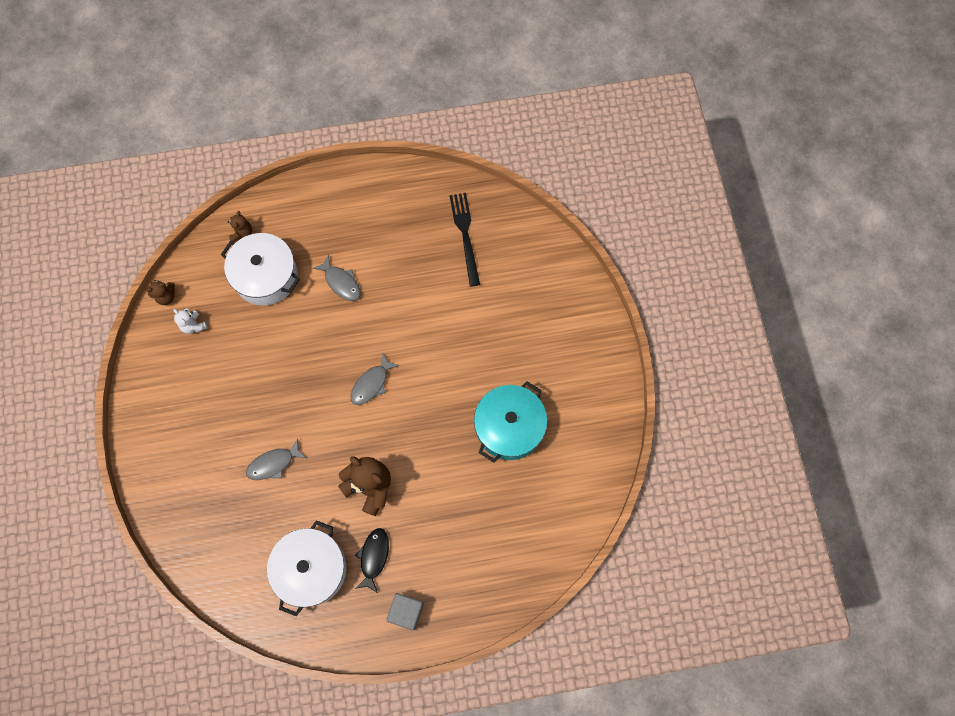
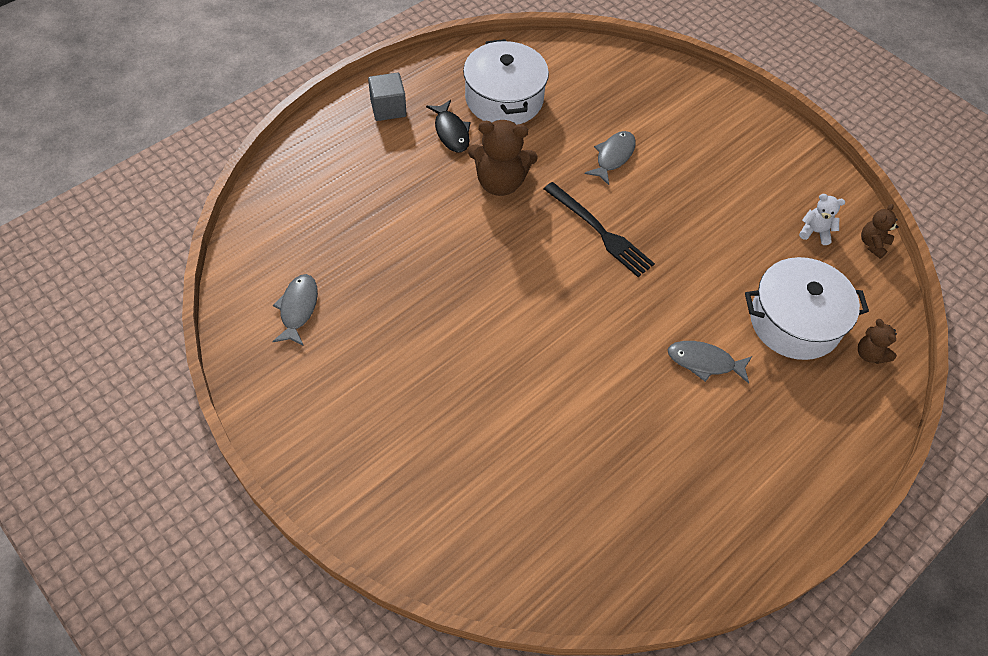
camera: 145 degrees right, 15 degrees down
grey fish [350,354,400,405] -> grey fish moved to [272,274,318,346]
black fork [450,193,480,287] -> black fork moved to [544,182,655,277]
turquoise pot [474,381,548,463] -> none

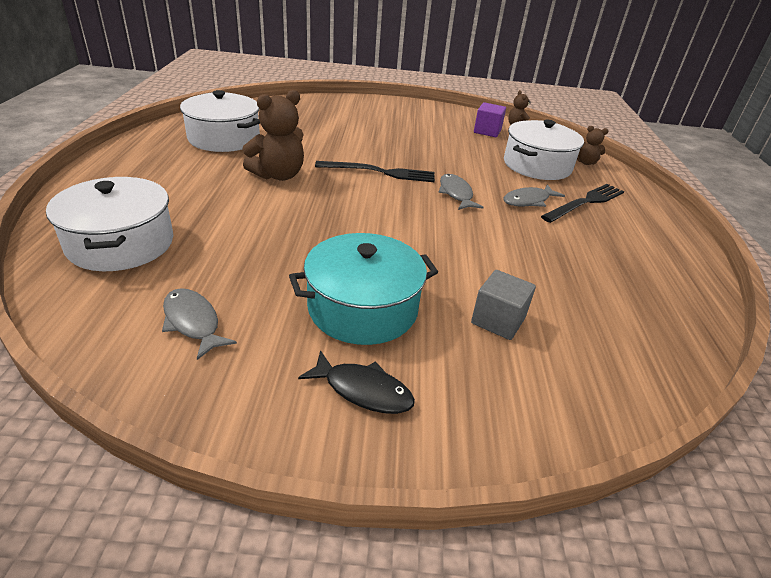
camera: 45 degrees left, 20 degrees down
grey cube [368,72,407,121] -> grey cube moved to [471,270,536,340]
black fish [426,100,471,153] -> black fish moved to [298,350,415,414]
grey fish [585,131,636,185] -> grey fish moved to [438,174,484,210]
white teddy bear [799,194,845,245] -> purple cube [474,102,506,137]
none -> white pot [46,177,173,271]
none -> turquoise pot [289,233,438,345]
none -> black fork [541,184,624,223]

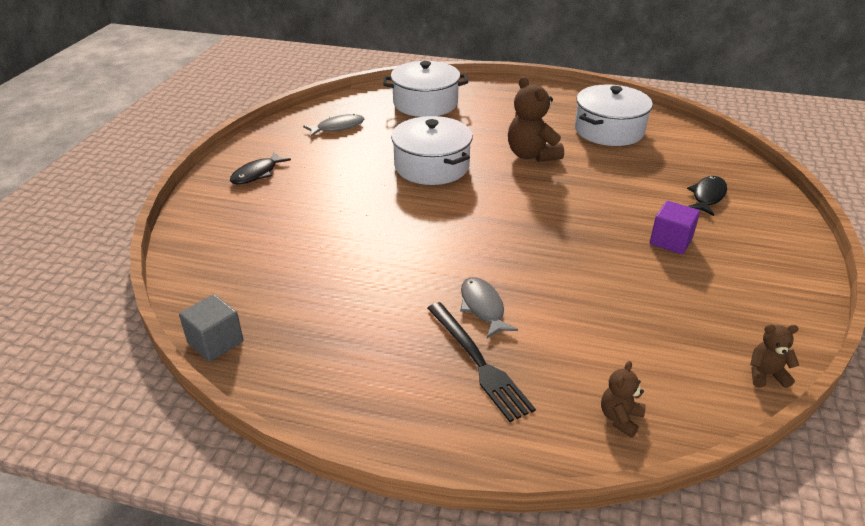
camera: 105 degrees right, 0 degrees up
turquoise pot [289,233,438,345] -> none
black fork [315,161,435,182] -> none
grey fish [438,174,484,210] -> none
grey cube [471,270,536,340] -> grey cube moved to [179,294,243,362]
purple cube [474,102,506,137] -> purple cube moved to [650,201,700,254]
white pot [504,120,584,180] -> white pot moved to [391,116,473,185]
none -> black fish [687,176,727,216]

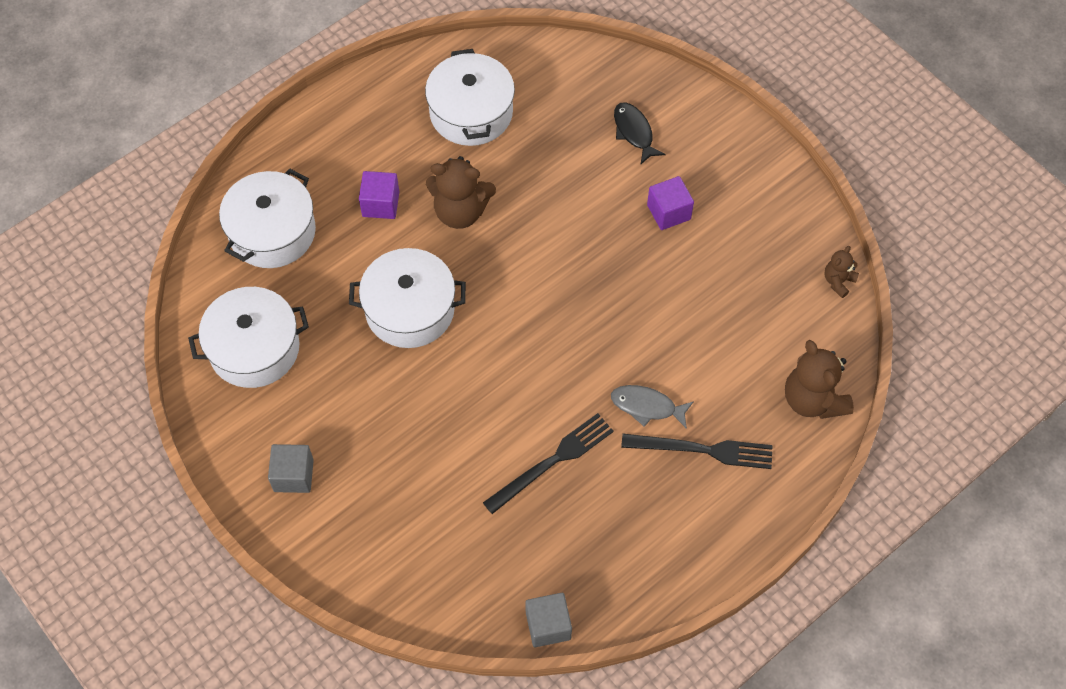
camera: 55 degrees left, 25 degrees up
black fish [230,152,291,184] -> grey cube [268,444,314,493]
grey fish [303,114,364,137] -> white pot [188,287,309,388]
brown teddy bear [601,361,646,438] -> brown teddy bear [785,340,854,419], size x1.90
none -> purple cube [359,171,399,219]
none -> black fork [483,413,614,514]

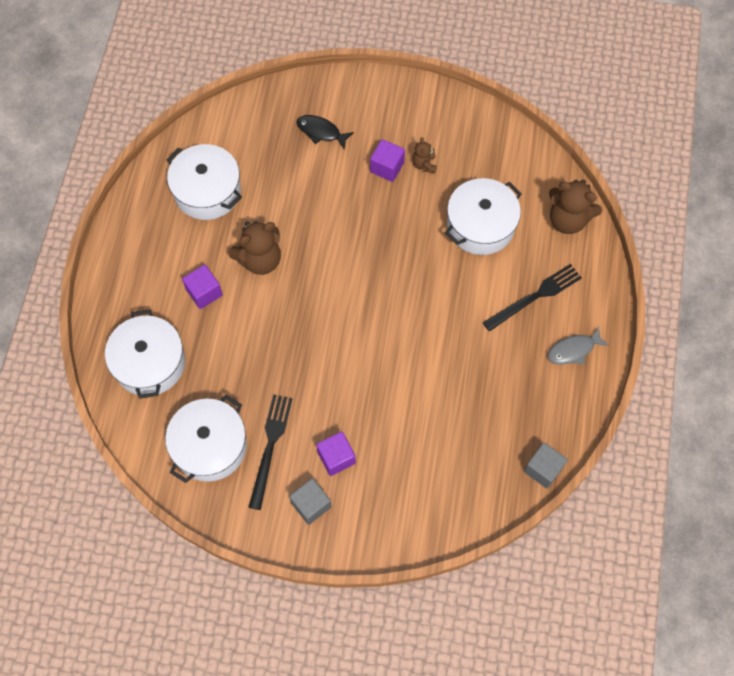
camera: 40 degrees left, 5 degrees up
white pot [349,248,466,348] -> white pot moved to [445,178,522,255]
black fork [483,413,614,514] -> black fork moved to [248,394,292,510]
grey fish [611,385,694,429] -> grey fish moved to [547,326,610,364]
brown teddy bear [824,246,859,298] -> brown teddy bear moved to [412,137,437,173]
none -> purple cube [316,431,356,476]

